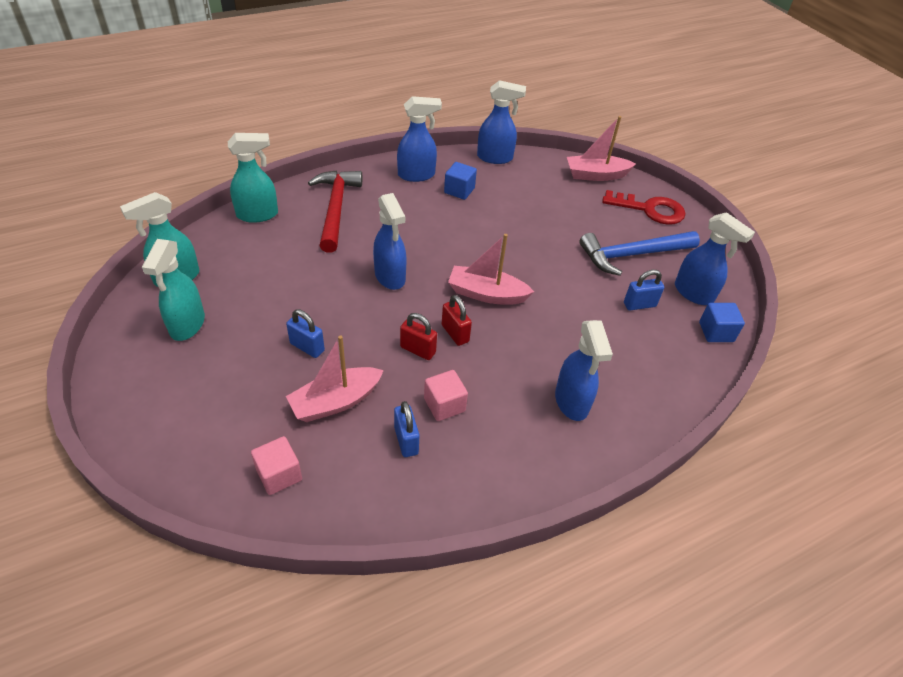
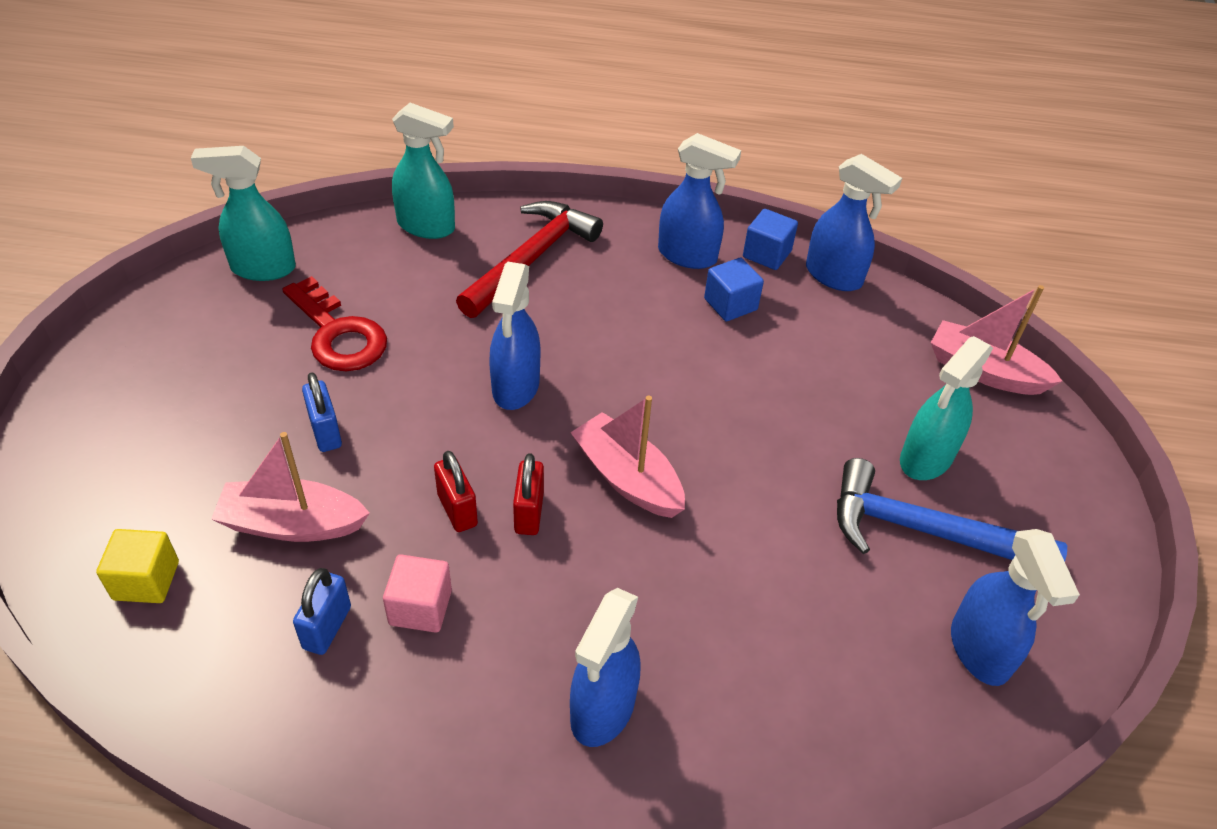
camera: 35 degrees right, 0 degrees up
turquoise spray bottle [142,239,205,341] -> turquoise spray bottle moved to [900,336,993,480]
pink cube [251,436,302,495] -> yellow cube [96,529,179,603]
red key [602,190,685,225] -> red key moved to [283,276,387,371]
blue padlock [624,270,664,310] -> none
blue cube [699,303,745,342] -> blue cube moved to [743,209,798,270]

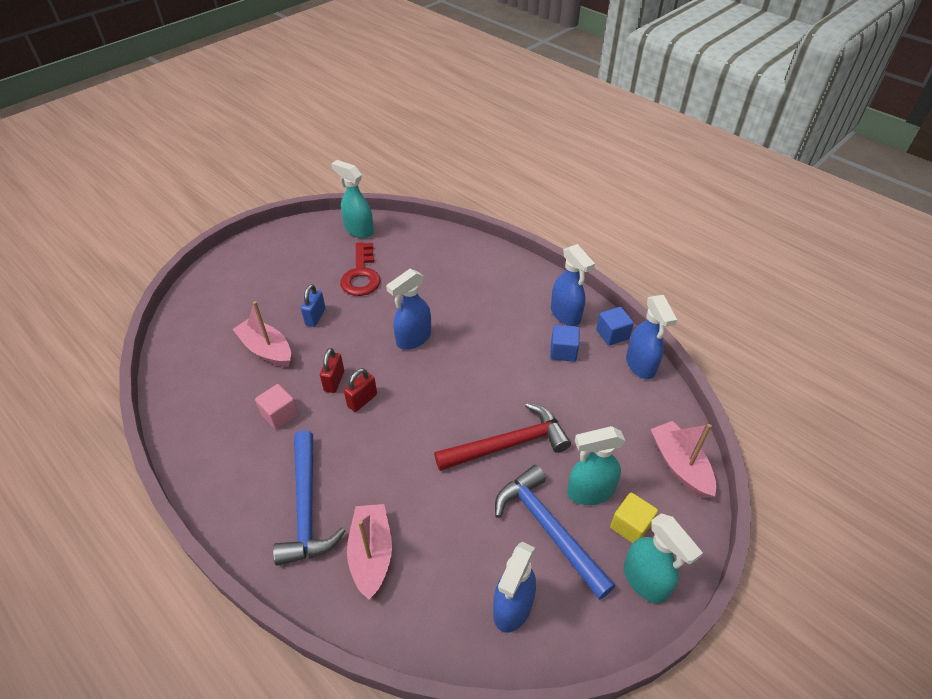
camera: 40 degrees right, 0 degrees up
yellow cube [96,529,179,603] -> yellow cube moved to [610,492,658,543]
blue padlock [293,568,351,655] -> none
turquoise spray bottle [392,103,455,239] -> turquoise spray bottle moved to [624,513,703,604]
red hammer [456,201,603,318] -> red hammer moved to [434,403,571,471]
pink boat [570,395,685,518] -> pink boat moved to [347,504,392,600]
blue spray bottle [570,588,641,747] -> blue hammer [273,430,345,566]

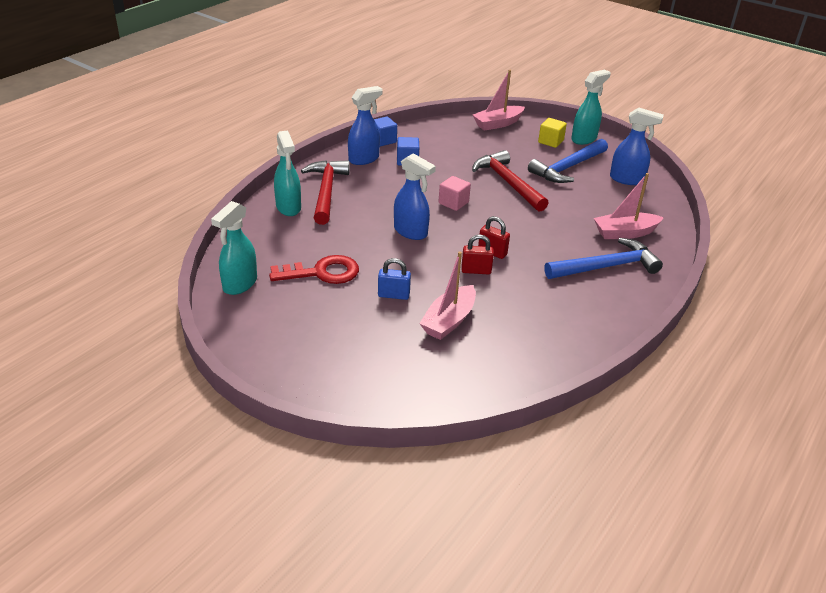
camera: 100 degrees left, 10 degrees down
pink cube [255,384,298,430] -> pink cube moved to [438,176,471,211]
turquoise spray bottle [567,426,625,505] -> turquoise spray bottle moved to [274,130,301,216]
blue spray bottle [626,295,677,379] -> none
none -> red hammer [301,160,350,225]

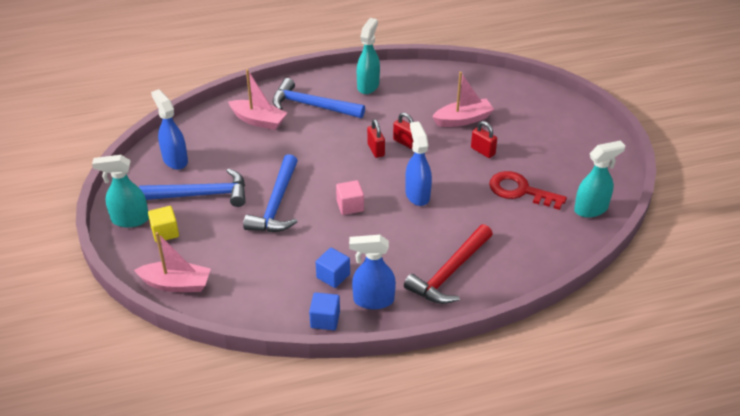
camera: 140 degrees left, 5 degrees up
turquoise spray bottle [274,130,301,216] -> turquoise spray bottle moved to [357,18,380,94]
blue padlock [378,258,411,300] -> red padlock [471,121,497,158]
red hammer [472,150,549,212] -> blue hammer [243,154,298,232]

